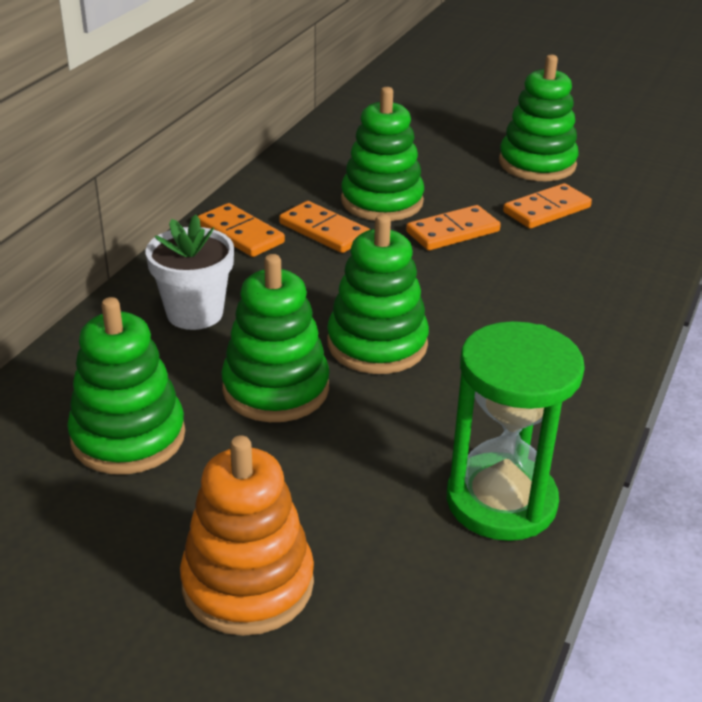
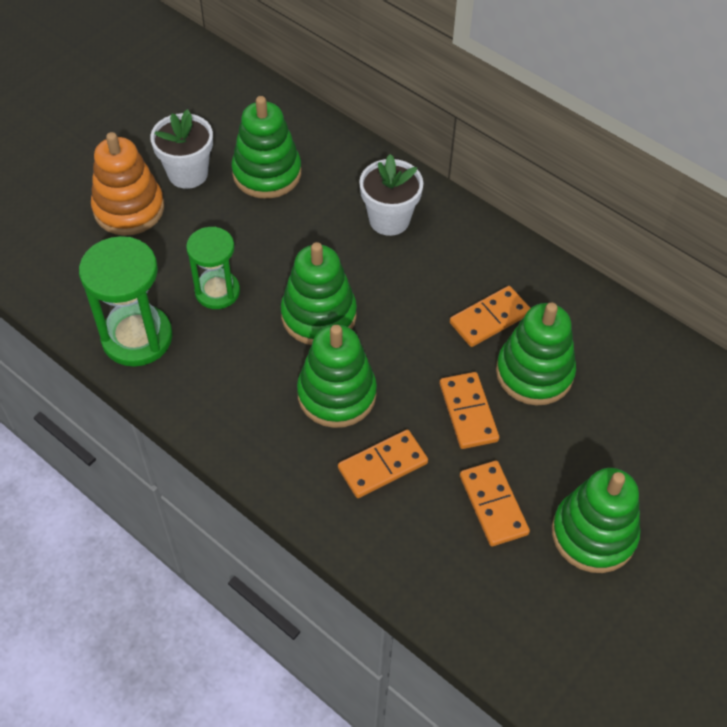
camera: 105 degrees right, 20 degrees up
orange domino [198,203,285,257] -> orange domino moved to [338,430,428,498]
green stacking toy [221,254,329,422] -> green stacking toy moved to [297,325,377,428]
none -> white flower pot [150,109,213,189]
none -> green hourglass [186,227,240,309]

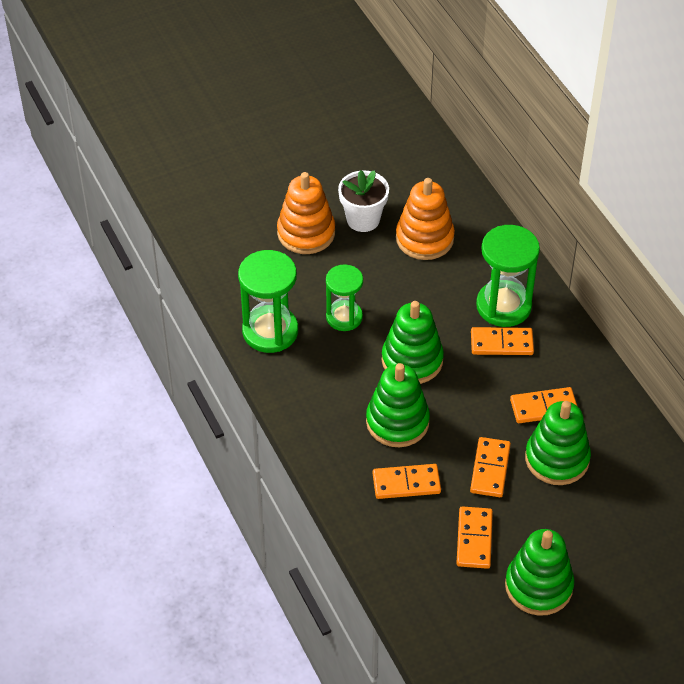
camera: 25 degrees right, 5 degrees down
green stacking toy [232,96,301,199] -> orange stacking toy [396,178,455,260]
white flower pot [359,154,423,236] -> green hourglass [476,225,540,327]
none -> orange domino [471,327,534,355]

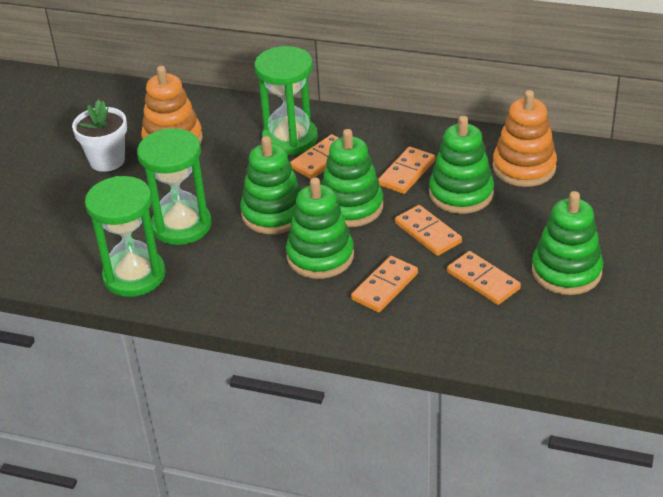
camera: 45 degrees left, 10 degrees down
orange stacking toy [277,172,335,254] -> orange stacking toy moved to [493,90,557,187]
green hourglass [326,264,363,331] -> green hourglass [137,128,212,245], size x1.52
none -> green stacking toy [321,129,383,227]

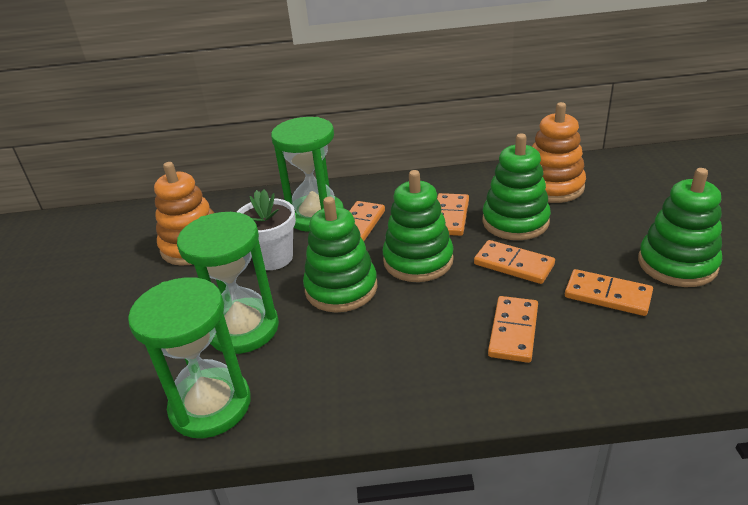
camera: 20 degrees left, 5 degrees down
white flower pot [72,100,127,172] -> white flower pot moved to [237,189,296,270]
green stacking toy [286,177,354,279] -> none

